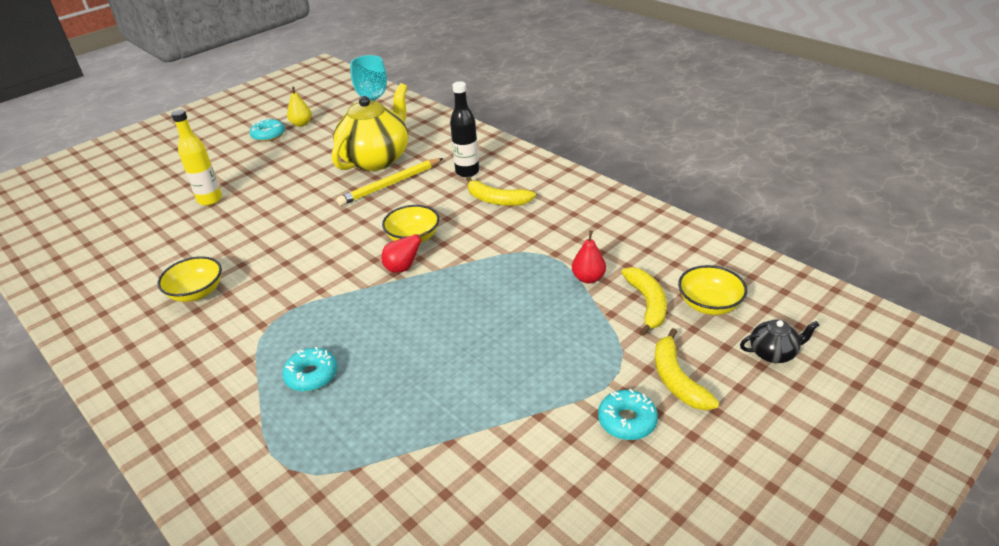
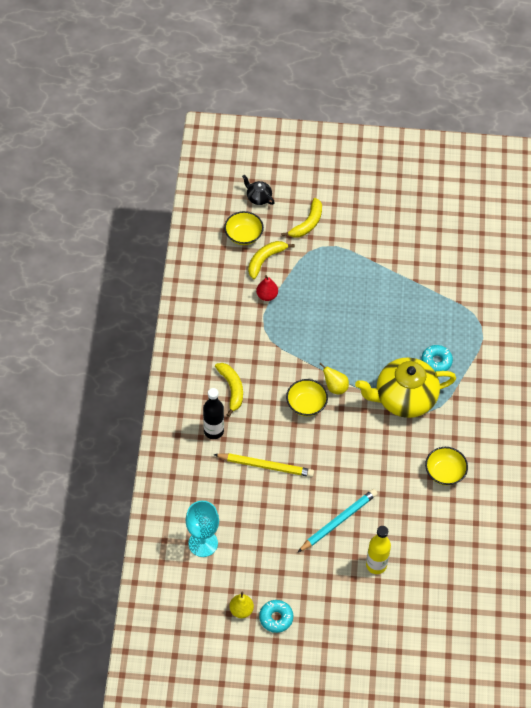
camera: 135 degrees left, 20 degrees up
yellow teapot [332,83,408,171] -> yellow teapot moved to [355,357,456,418]
red pear [381,231,428,273] -> yellow pear [320,363,349,394]
turquoise donut [598,389,658,440] -> none
none -> turquoise pencil [298,489,378,552]

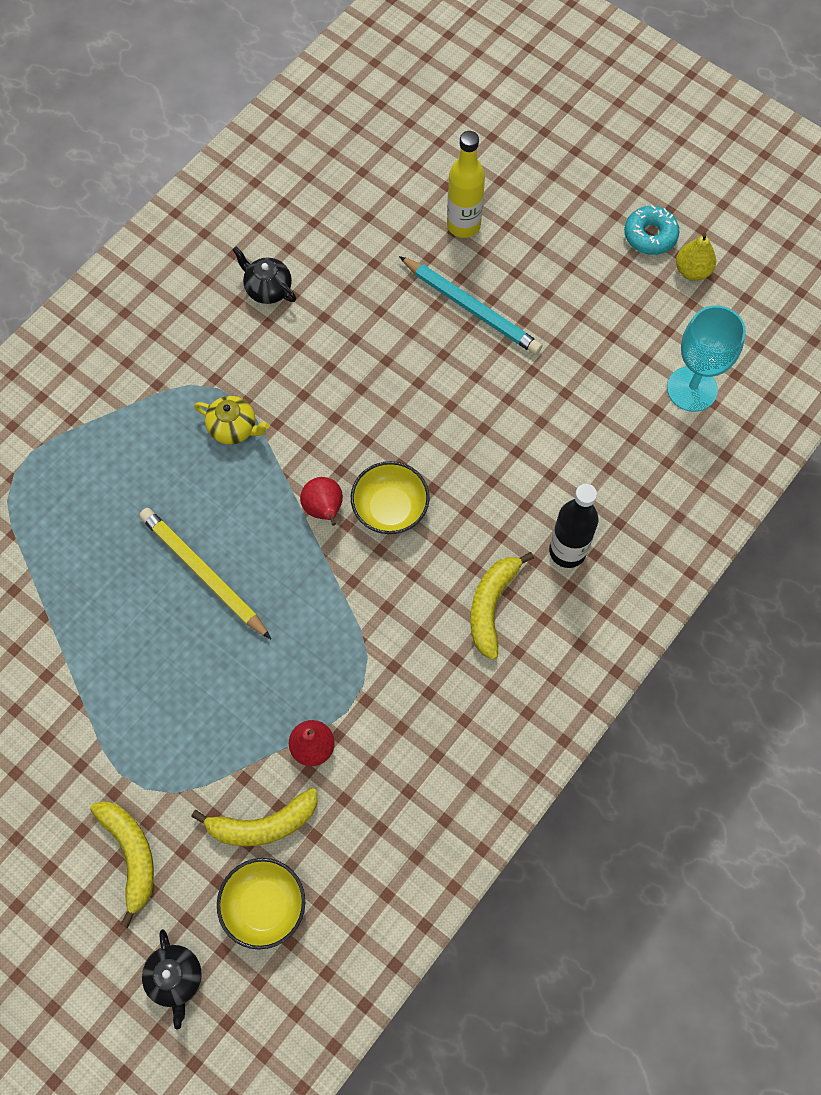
camera: 145 degrees left, 10 degrees up
yellow pencil [213,453,314,477] -> yellow pencil moved to [139,508,271,639]
yellow banana [281,198,322,238] -> yellow banana turned 90 degrees clockwise [90,801,154,928]
turquoise pencil [298,489,378,552] -> turquoise pencil turned 135 degrees counterclockwise [399,256,542,355]
yellow pear [320,363,349,394] -> red pear [300,477,343,526]
yellow teapot [355,357,456,418] -> yellow teapot [194,396,269,445], size x0.44
turquoise donut [421,345,453,372] -> none
yellow bowl [425,447,468,486] -> black teapot [233,247,296,304]

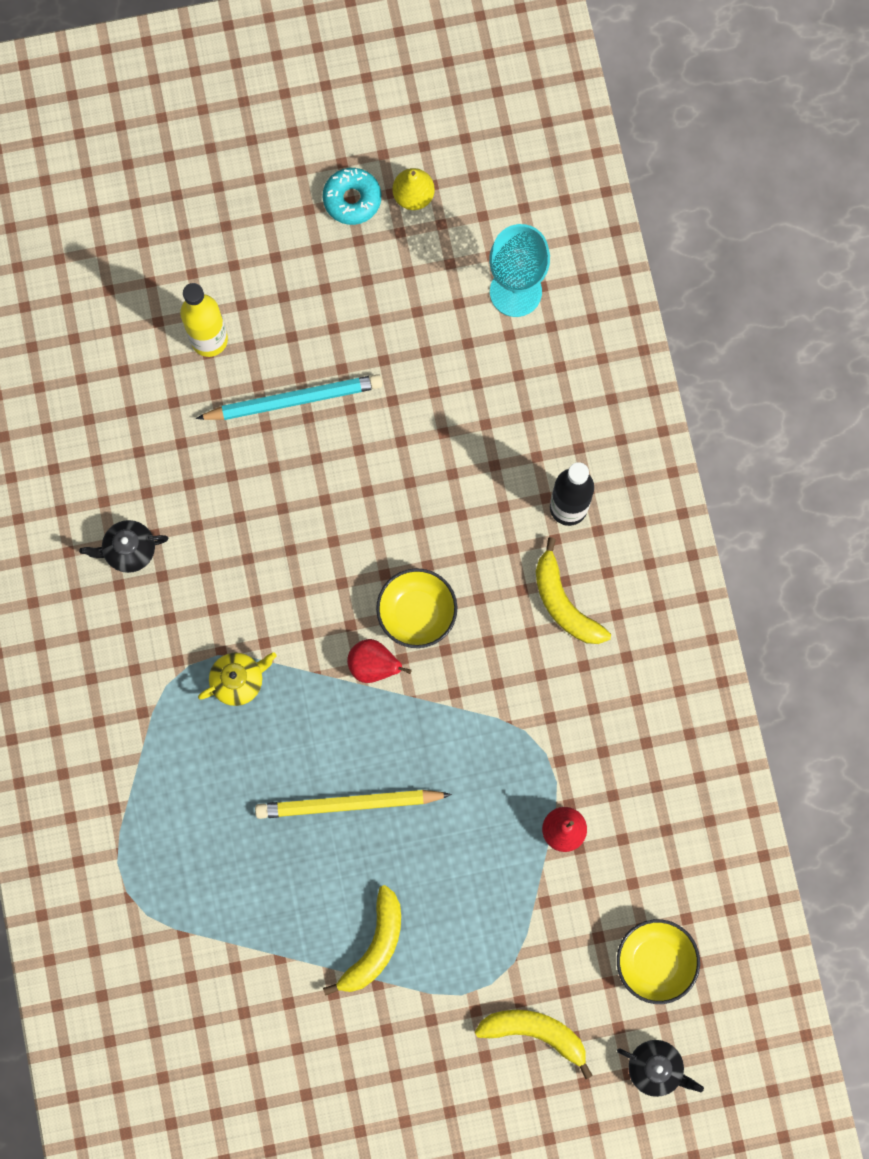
camera: 50 degrees left, 10 degrees up
yellow banana [191,788,317,846] -> yellow banana moved to [323,885,401,996]

